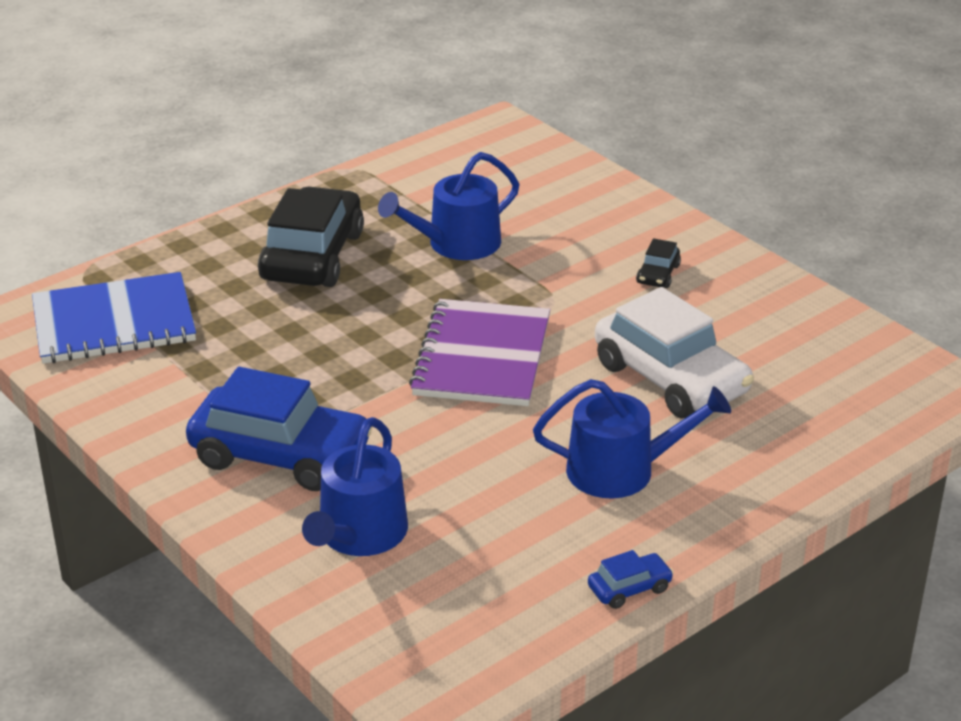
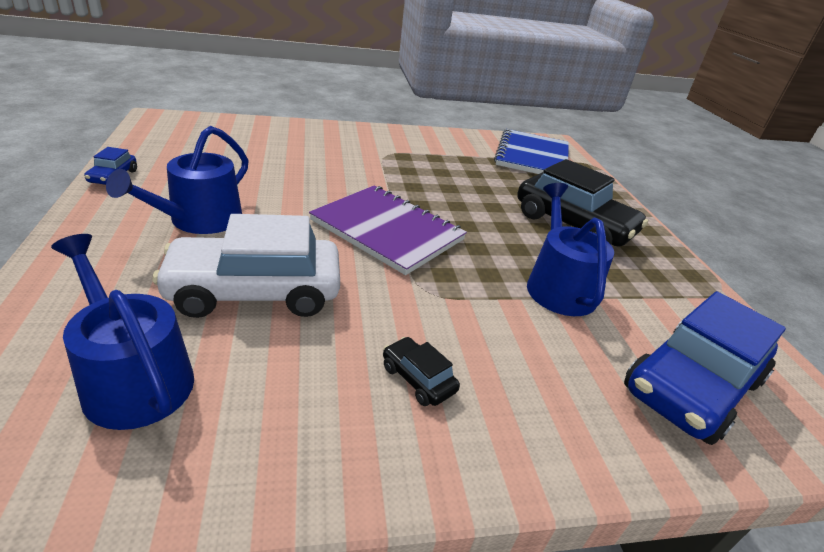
camera: 115 degrees right, 0 degrees up
blue car [186,367,372,491] -> blue car moved to [624,291,786,445]
blue watering can [302,417,408,556] -> blue watering can moved to [51,234,194,430]

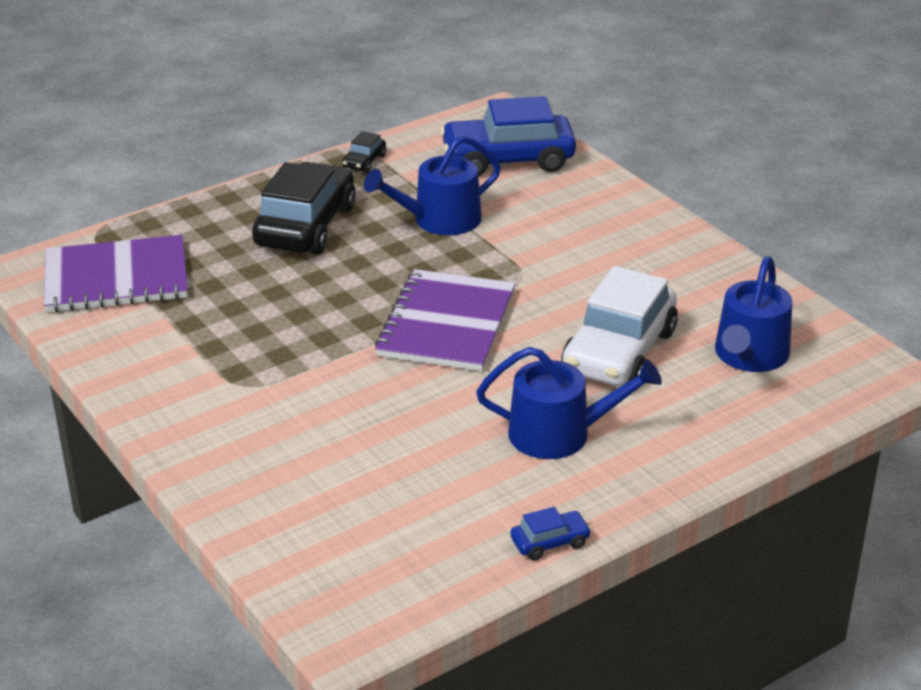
camera: 110 degrees left, 0 degrees up
white car [152,214,340,318] -> white car turned 60 degrees clockwise [561,266,678,386]
black car [383,337,460,406] -> black car moved to [342,131,386,173]
blue notebook [494,129,569,174] -> purple notebook [44,235,188,312]
blue car [624,291,786,445] -> blue car turned 150 degrees clockwise [440,96,576,176]

